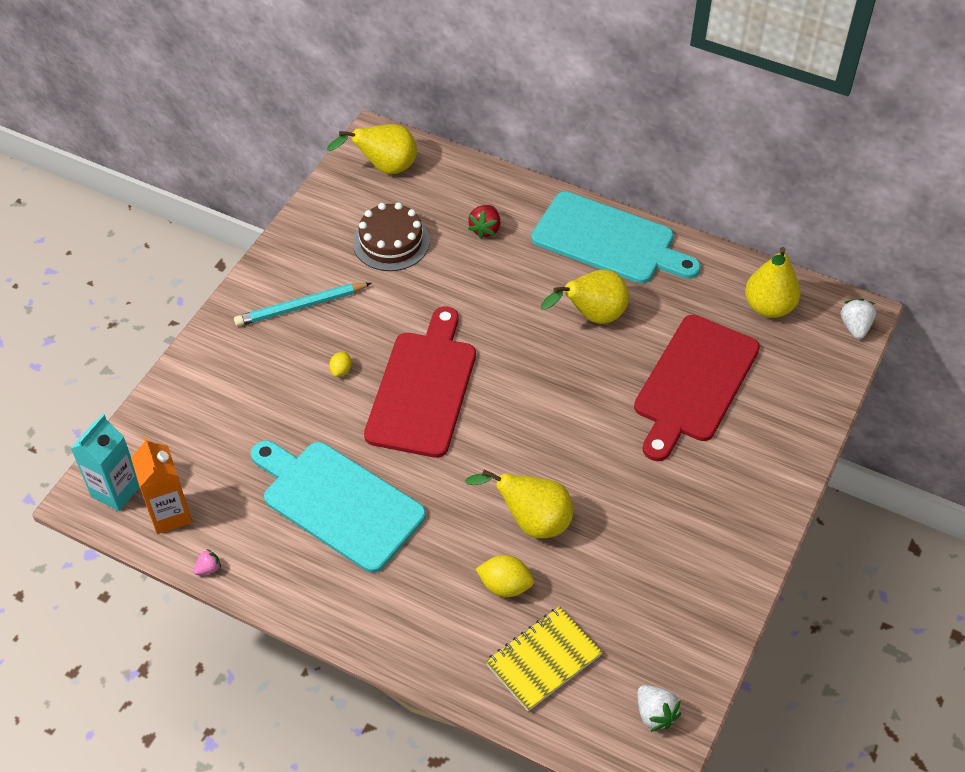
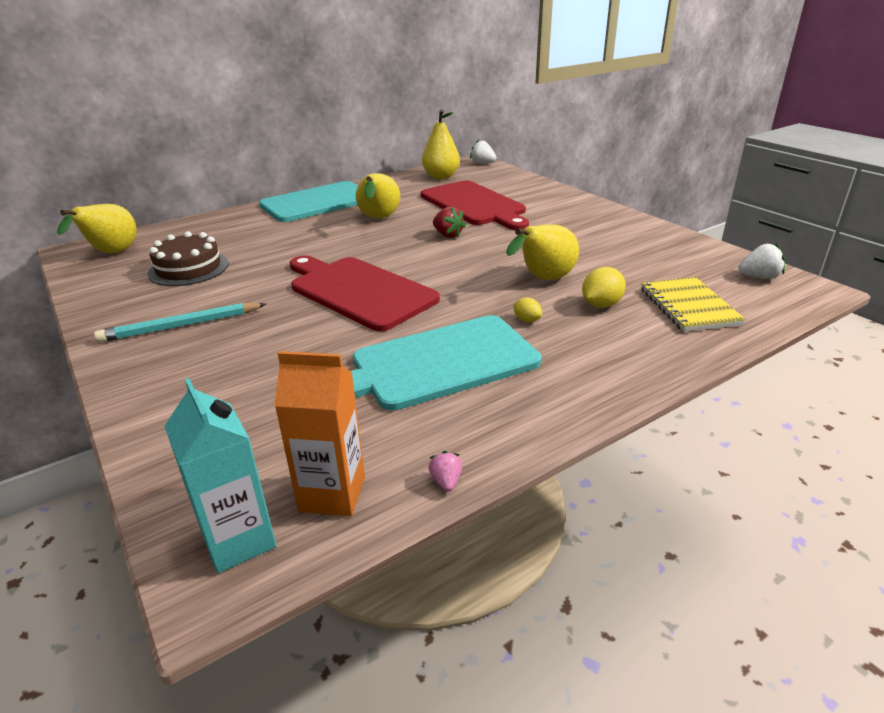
camera: 60 degrees left, 20 degrees down
turquoise pencil [234,283,372,327] -> turquoise pencil turned 60 degrees clockwise [94,303,266,343]
yellow lemon [329,352,352,377] -> yellow lemon moved to [513,298,542,322]
red strawberry [468,205,500,239] -> red strawberry moved to [433,207,466,238]

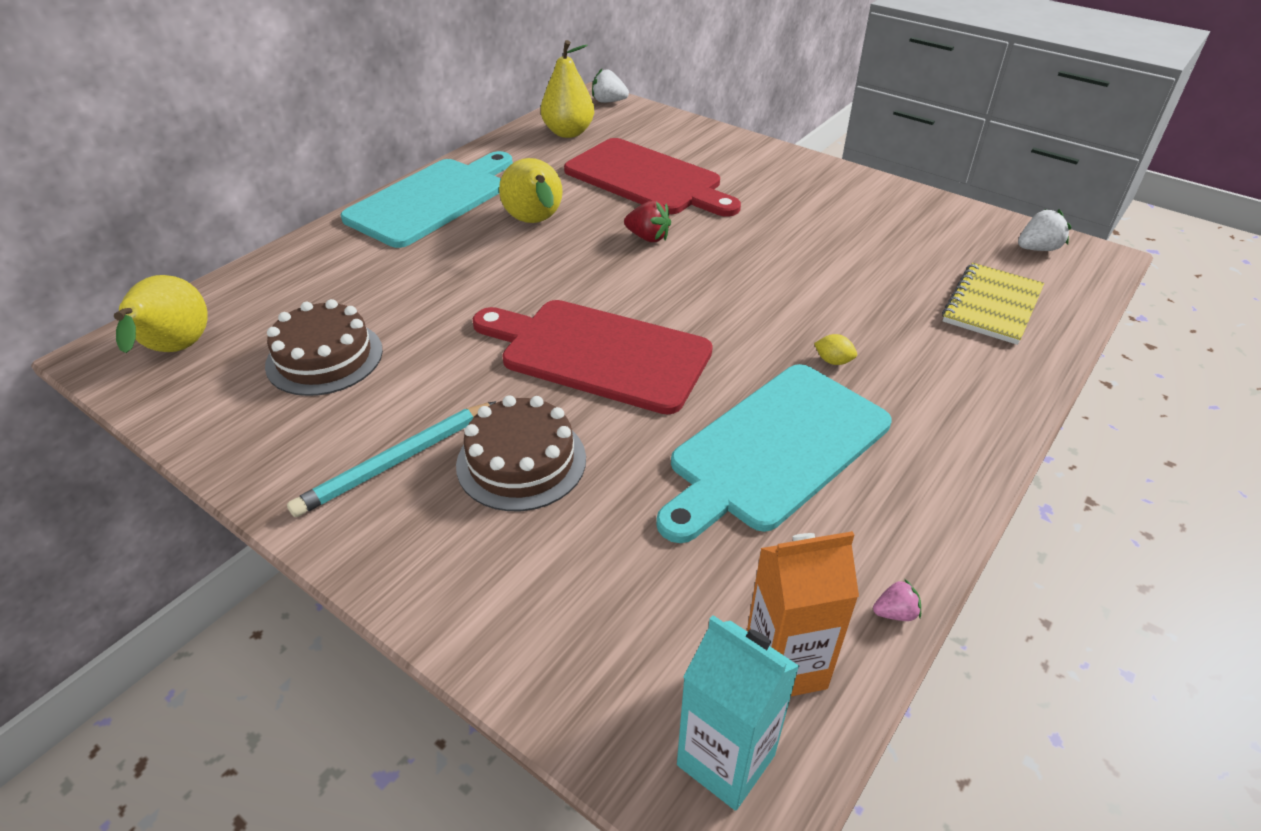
camera: 20 degrees left, 10 degrees up
pink strawberry [429,451,462,492] -> pink strawberry turned 105 degrees clockwise [873,579,921,621]
yellow pear [506,224,579,280] -> none
yellow lemon [582,267,626,308] -> none
yellow notebook [641,277,746,332] -> yellow notebook turned 60 degrees clockwise [942,263,1044,345]
none -> brown cake [456,395,586,511]

